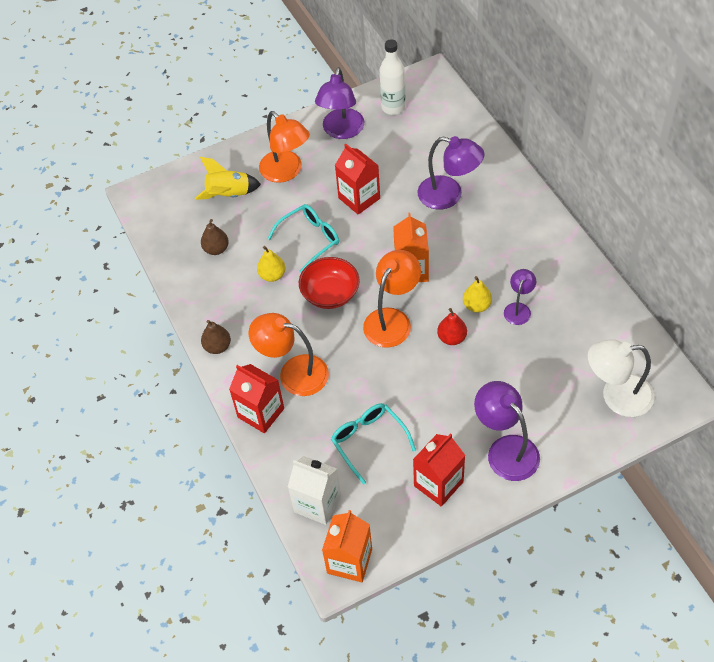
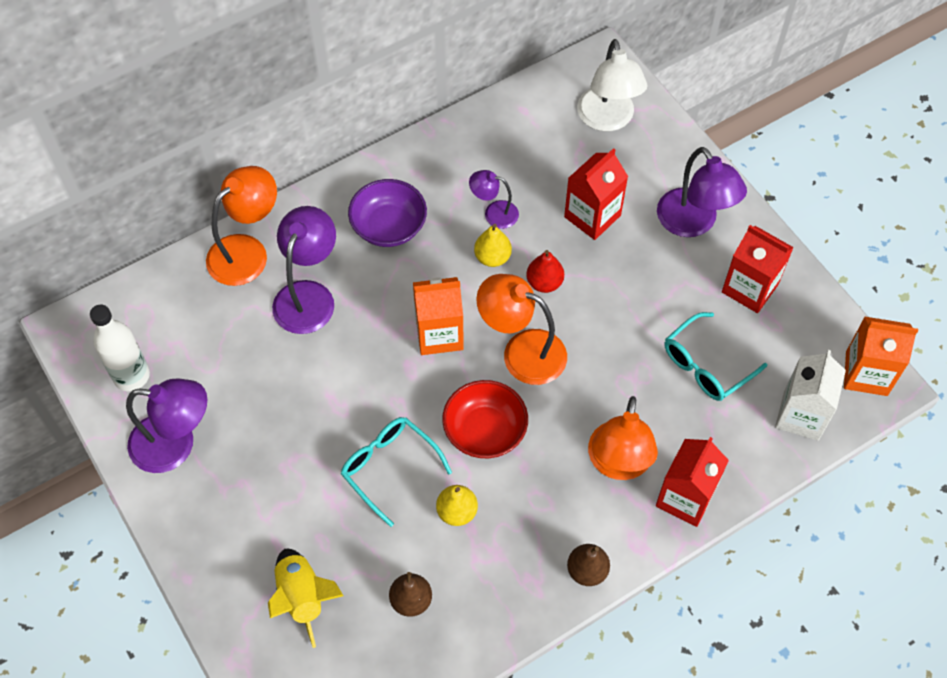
camera: 100 degrees left, 5 degrees up
orange lamp [259,111,310,183] -> orange lamp moved to [206,166,277,286]
red carton [335,144,380,215] -> red carton moved to [564,148,628,240]
purple lamp [474,381,540,481] -> purple lamp turned 75 degrees counterclockwise [657,147,747,237]
none -> purple bowl [348,179,427,247]

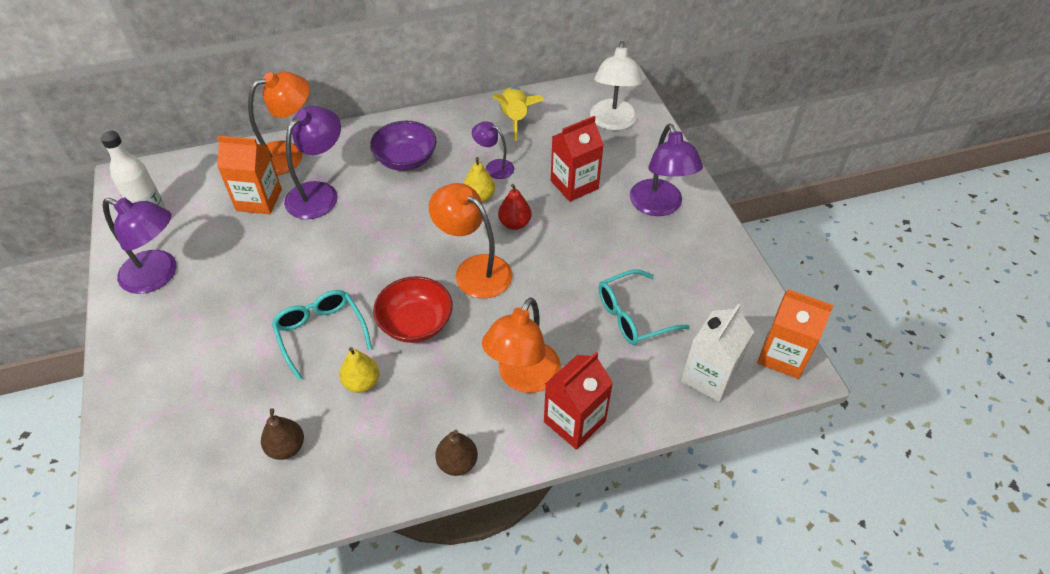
camera: 15 degrees right, 10 degrees down
yellow rocket [268,549,344,648] -> yellow rocket moved to [493,87,544,141]
orange carton [413,277,464,355] -> orange carton moved to [217,136,282,214]
red carton [722,225,794,313] -> none

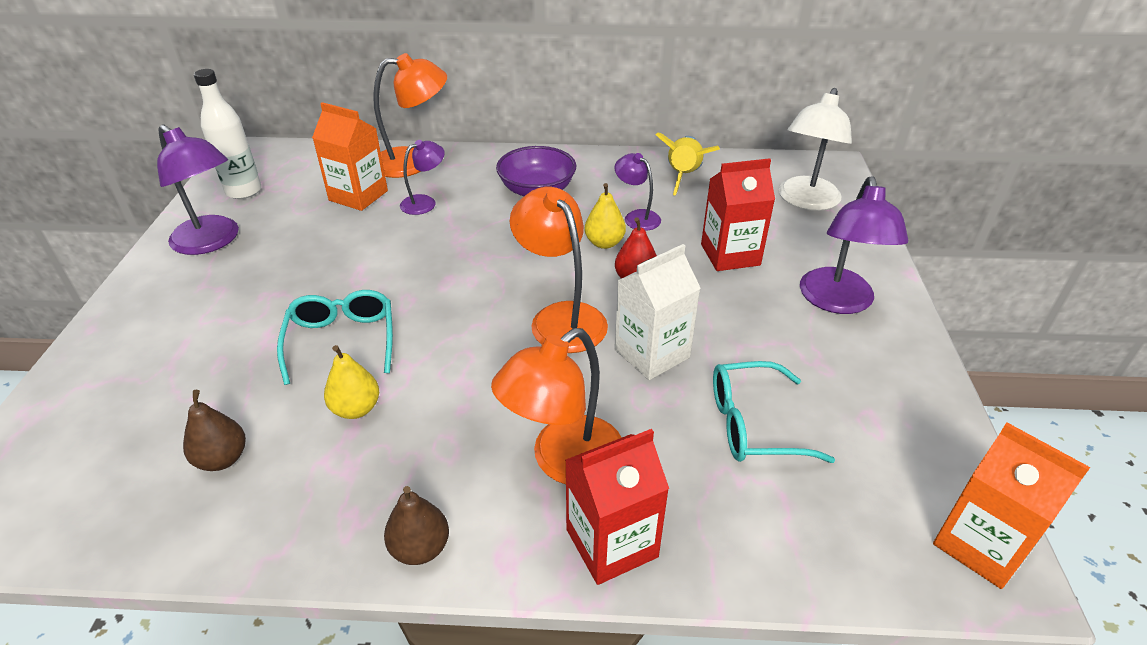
camera: 20 degrees right, 10 degrees down
purple lamp [284,106,341,219] -> purple lamp [400,140,445,215], size x0.57
red bowl [373,276,453,343] -> none
white carton [681,304,754,402] -> white carton moved to [615,244,701,380]

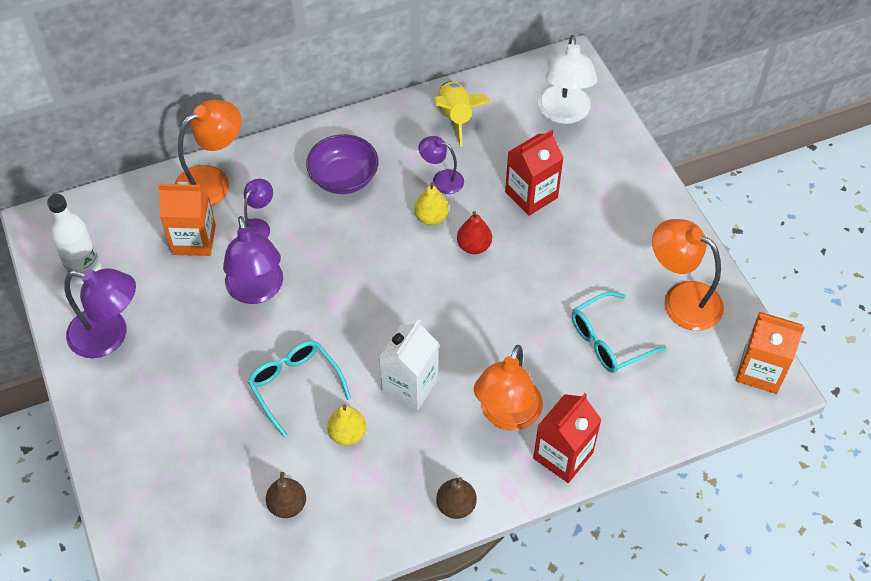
camera: 25 degrees left, 15 degrees up
orange lamp [510,187,608,353] -> orange lamp moved to [652,219,724,331]
white carton [615,244,701,380] -> white carton moved to [379,319,439,410]
purple lamp [800,176,908,314] -> purple lamp moved to [223,216,283,304]

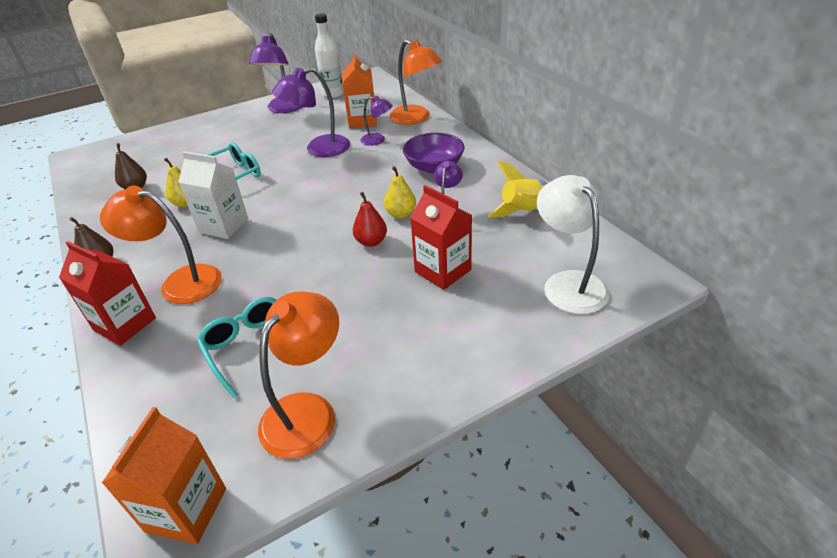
camera: 85 degrees right, 15 degrees down
white lamp [538,35,598,124] -> white lamp turned 75 degrees clockwise [537,175,610,314]

